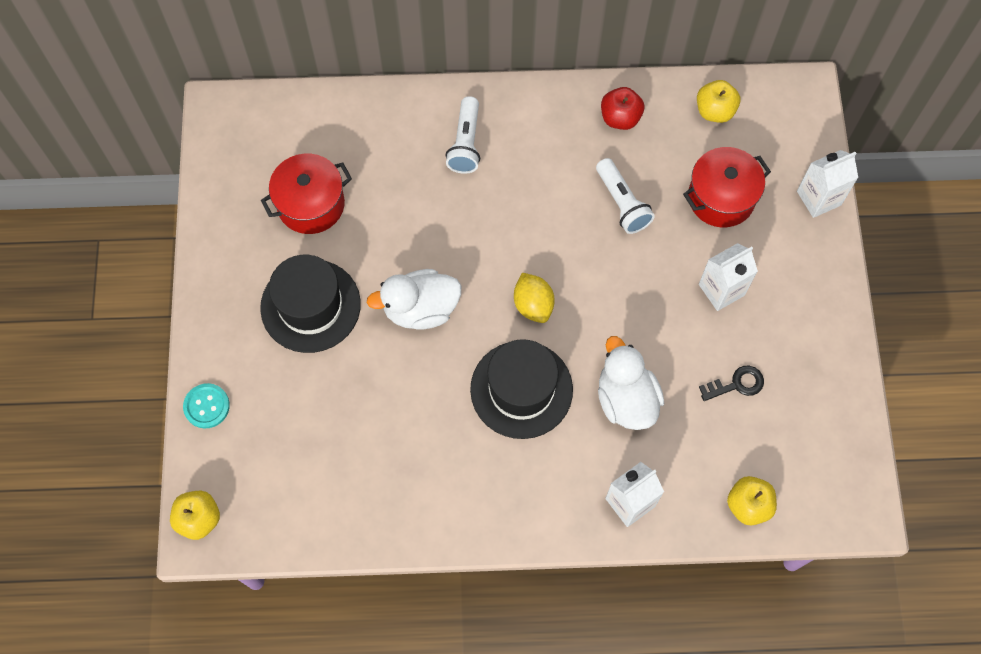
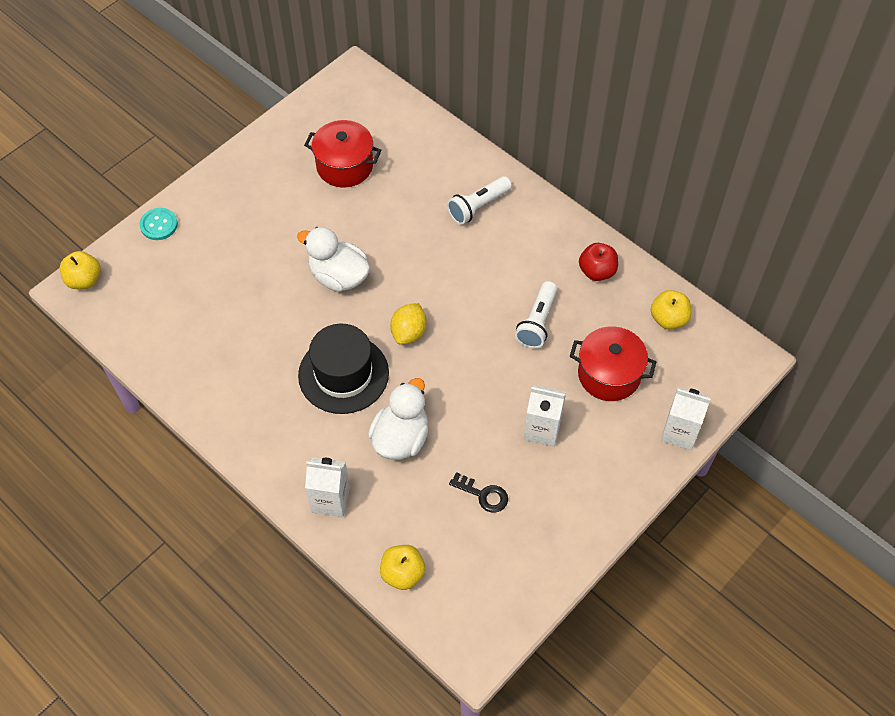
camera: 45 degrees right, 10 degrees down
black hat [260,255,361,353] -> none

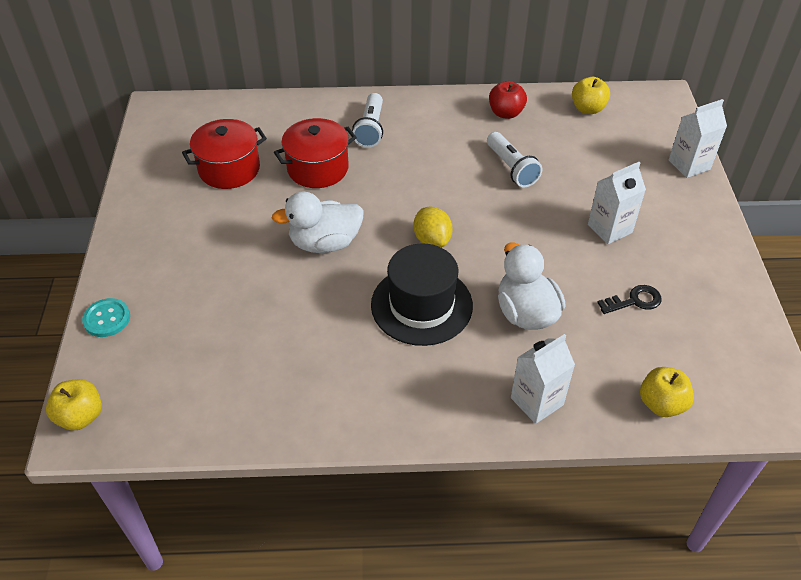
camera: 45 degrees left, 10 degrees down
red pot [570,326,656,401] -> red pot moved to [274,118,357,188]

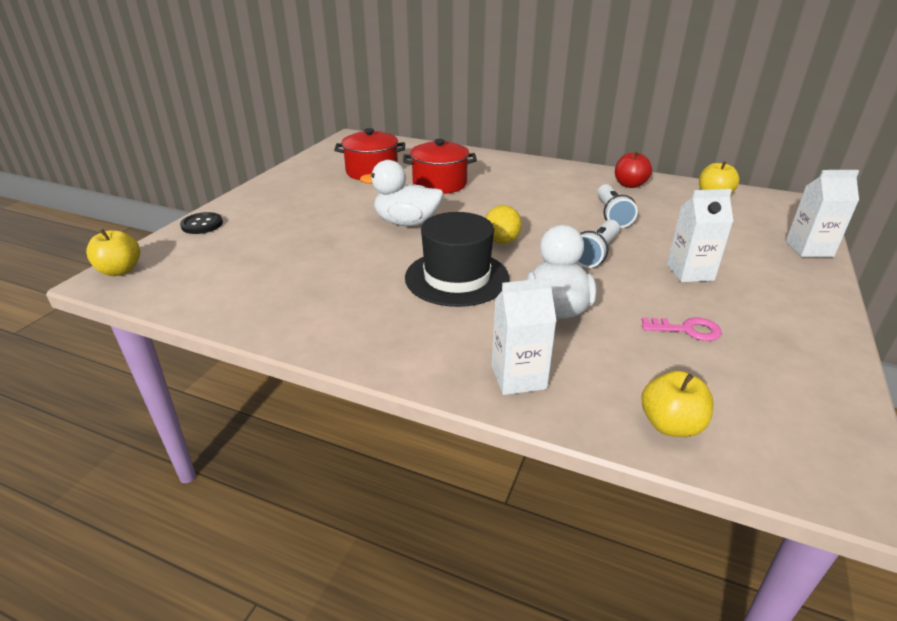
camera: 25 degrees right, 15 degrees down
turquoise button [82,298,130,337] -> black button [180,212,223,234]
white flashlight [352,93,383,148] -> white flashlight moved to [577,220,620,268]
black key [597,285,662,314] -> pink key [641,317,722,341]

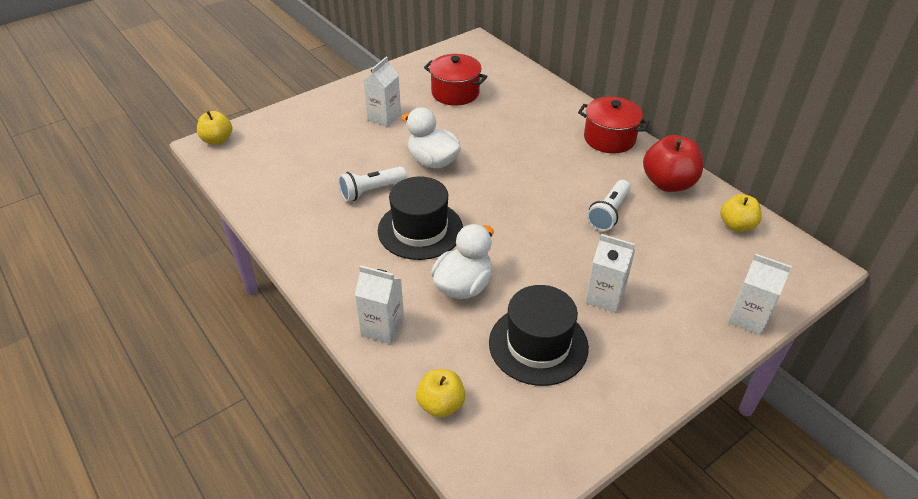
camera: 30 degrees right, 10 degrees up
black button [180,212,223,234] -> none
red pot [403,139,477,194] -> red pot moved to [578,97,650,153]
yellow lemon [485,205,522,244] -> none
white flashlight [577,220,620,268] -> white flashlight moved to [338,166,406,202]
red apple [615,151,652,188] -> red apple [643,135,703,192], size x1.58
pink key [641,317,722,341] -> black hat [489,285,589,386]
none -> white carton [364,57,401,127]

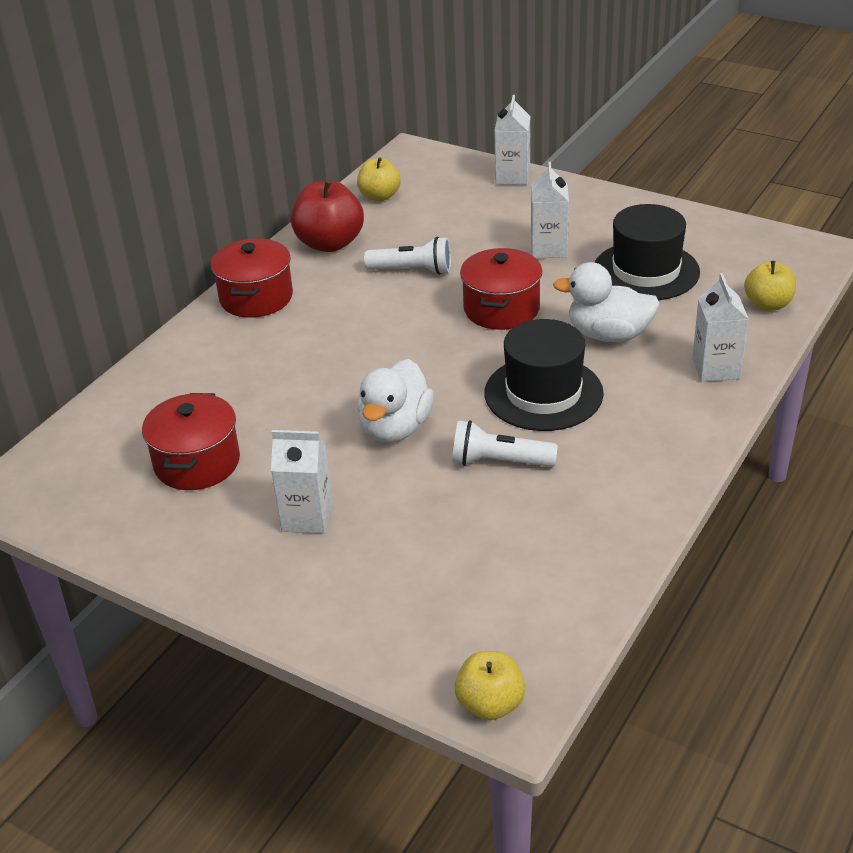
camera: 110 degrees left, 5 degrees down
white flashlight [338,166,406,202] -> white flashlight turned 150 degrees clockwise [452,420,558,467]
none -> red pot [460,248,542,330]

